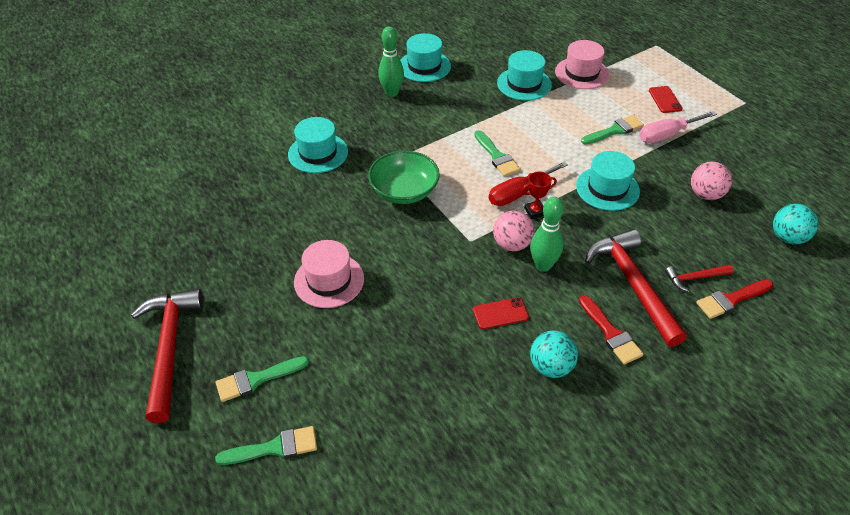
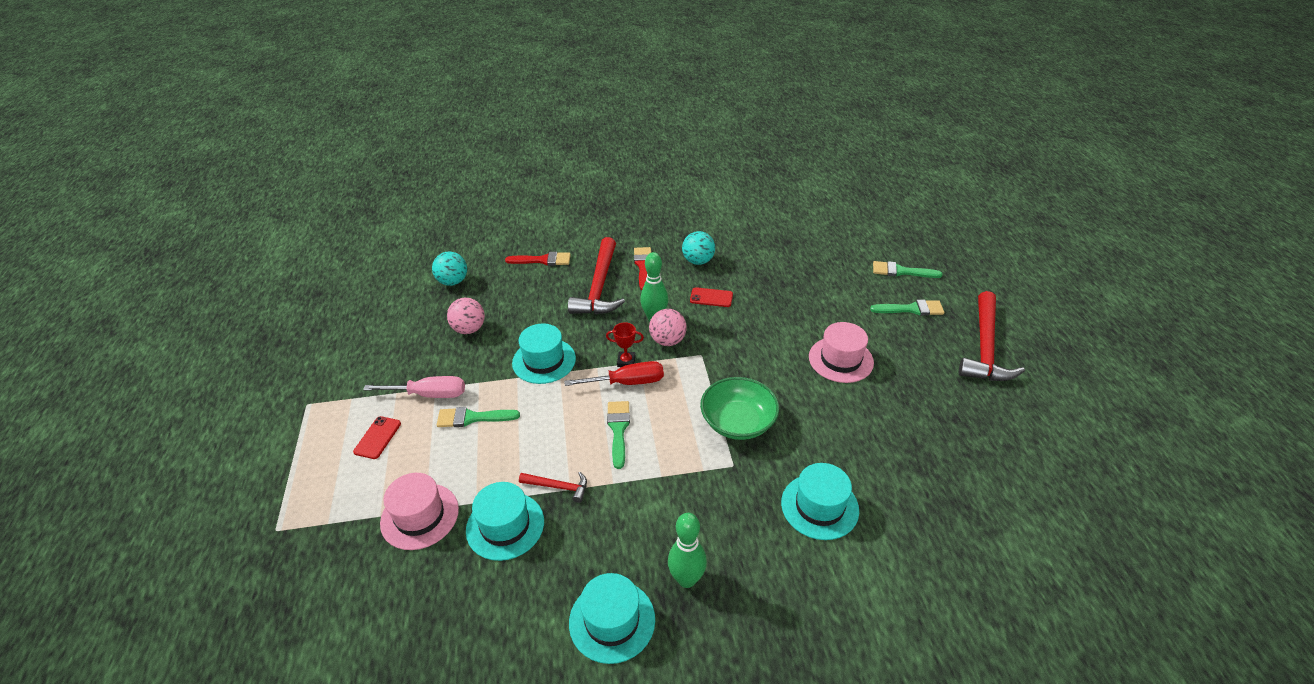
camera: 155 degrees left, 5 degrees down
red hammer [665,265,733,292] -> red hammer moved to [519,472,587,503]

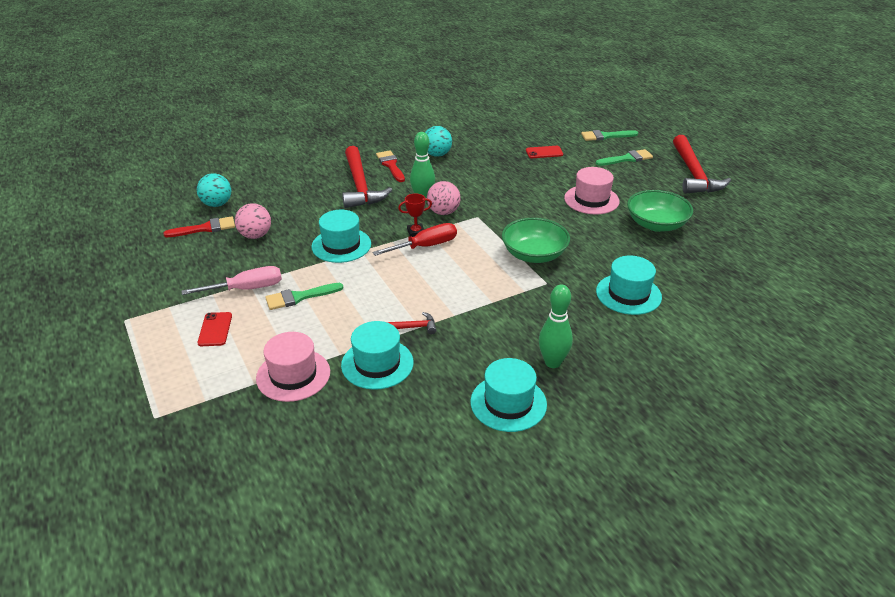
camera: 20 degrees left, 5 degrees down
red brush [505,252,571,266] -> red brush moved to [163,216,235,237]
green brush [607,401,630,469] -> none
red phone [690,287,733,307] -> red phone moved to [526,146,563,158]
none -> green bowl [627,190,693,232]

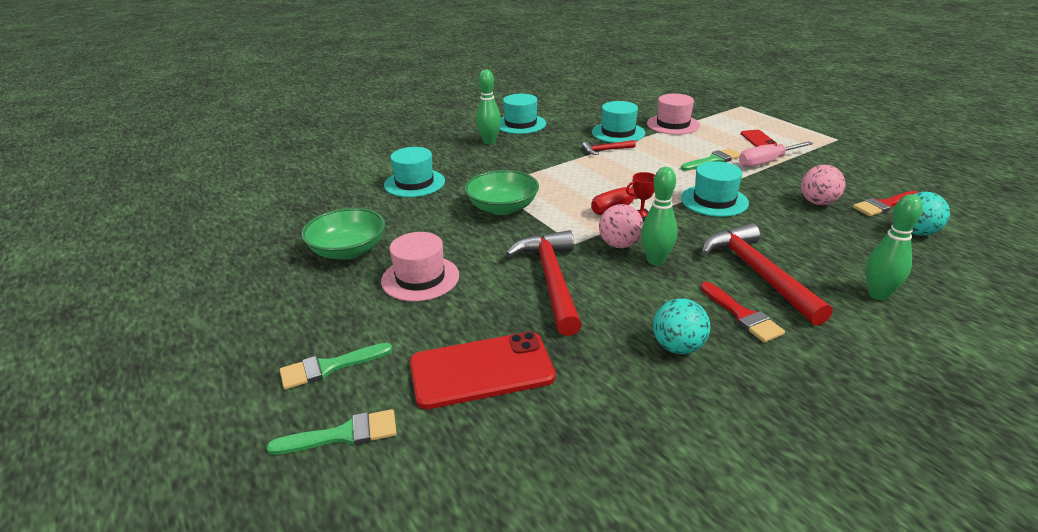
camera: 175 degrees right, 5 degrees down
red phone [526,146,563,158] -> red phone [409,332,556,409], size x2.05
red hammer [673,135,731,194] -> red hammer moved to [506,230,582,336]
none -> green bowling pin [866,194,923,301]

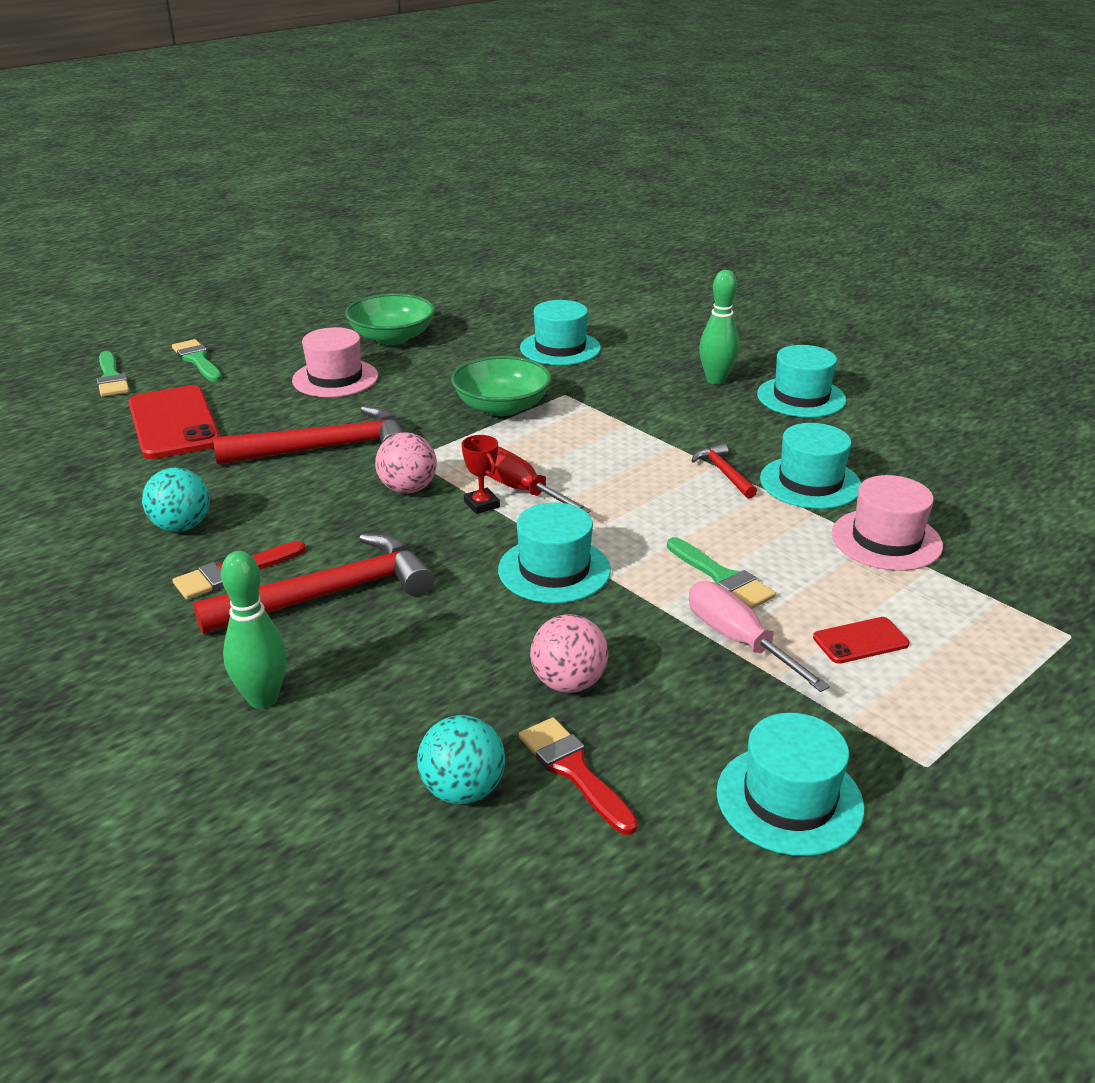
camera: 80 degrees right, 0 degrees up
green bowling pin [641,167,677,265] -> none
none -> turquoise hat [716,713,864,856]

